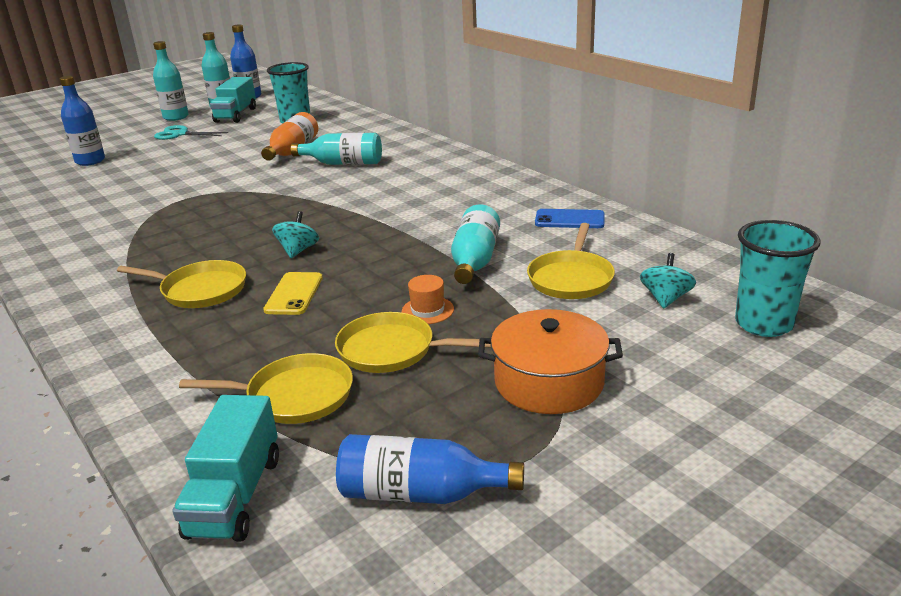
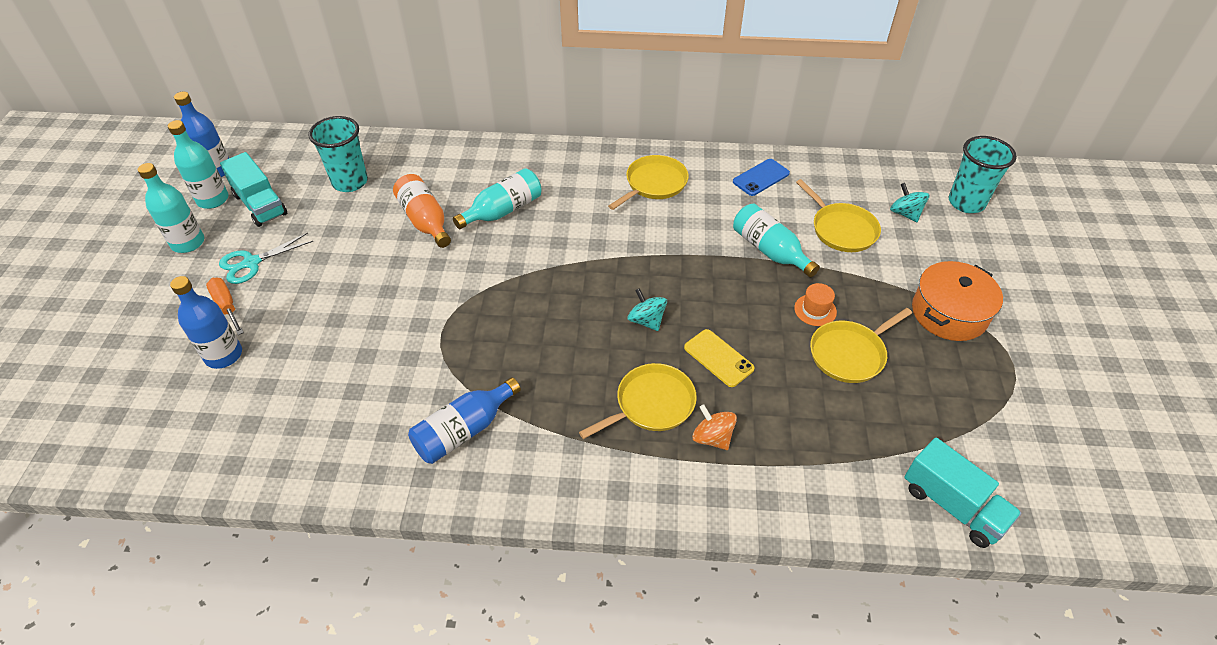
camera: 50 degrees left, 20 degrees up
yellow pan [179,353,353,424] -> yellow pan moved to [608,155,689,210]
blue bottle [336,434,524,504] -> blue bottle moved to [408,377,521,464]
none -> orange screwdriver [206,278,244,335]
none -> orange spinning top [692,405,737,450]

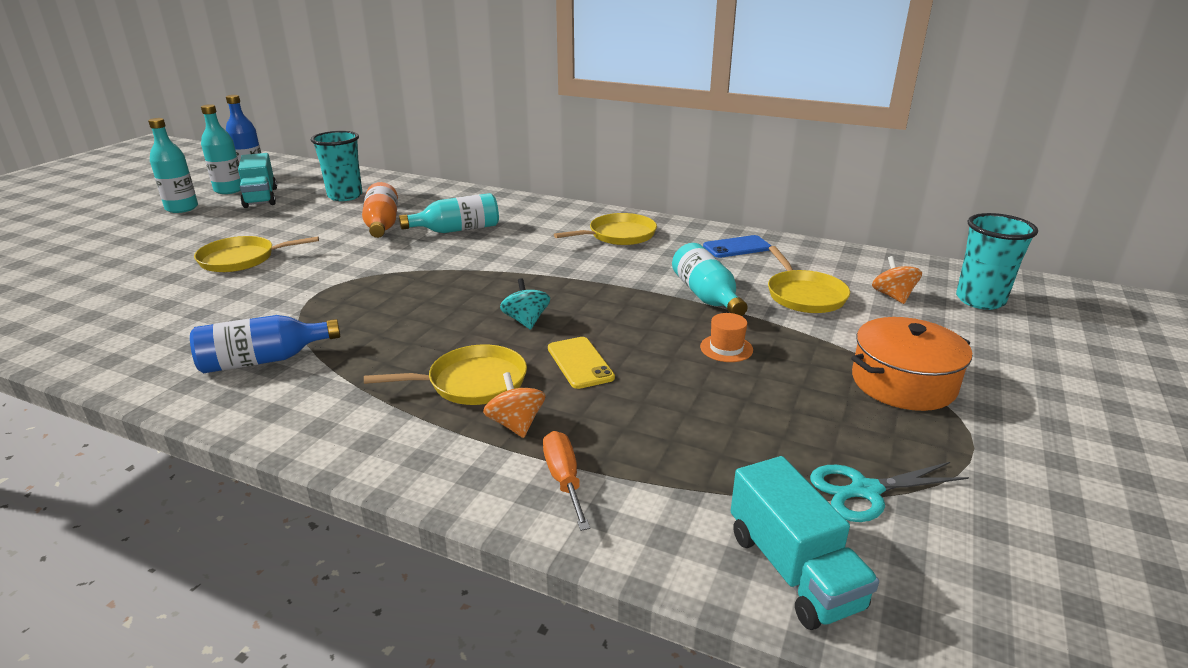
camera: 20 degrees right, 20 degrees down
blue bottle [170,276,242,369] -> none
orange screwdriver [206,278,244,335] -> orange screwdriver moved to [543,431,590,531]
turquoise scissors [219,233,313,284] -> turquoise scissors moved to [810,462,969,522]
yellow pan [810,308,912,383] -> yellow pan moved to [194,236,319,272]
turquoise spinning top [890,183,929,222] -> orange spinning top [872,256,922,304]

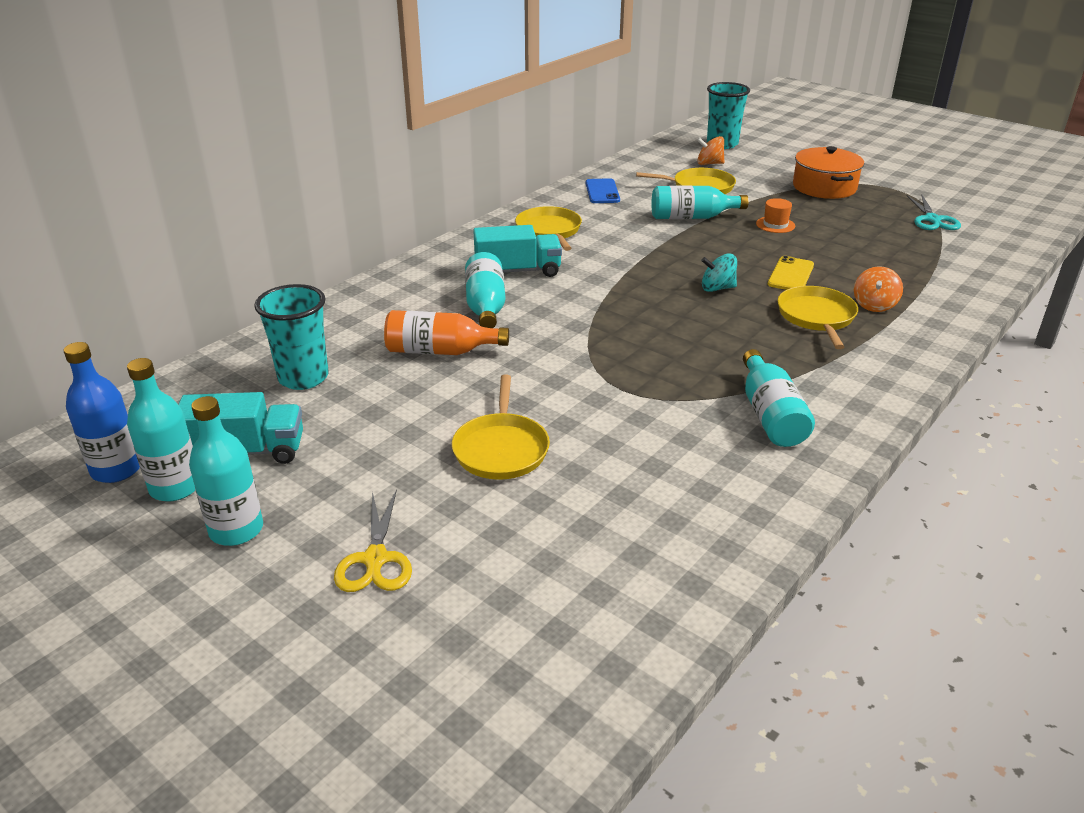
camera: 75 degrees left, 5 degrees up
blue bottle [190,315,341,373] -> turquoise bottle [743,349,815,447]
orange spinning top [483,372,545,438] -> orange spinning top turned 60 degrees counterclockwise [854,266,903,312]
orange screwdriver [543,431,590,531] -> none
yellow phone [548,337,615,389] -> yellow phone turned 60 degrees counterclockwise [767,256,814,290]
turquoise truck [731,456,879,630] -> turquoise truck moved to [473,225,562,277]
none -> yellow scissors [334,489,412,592]

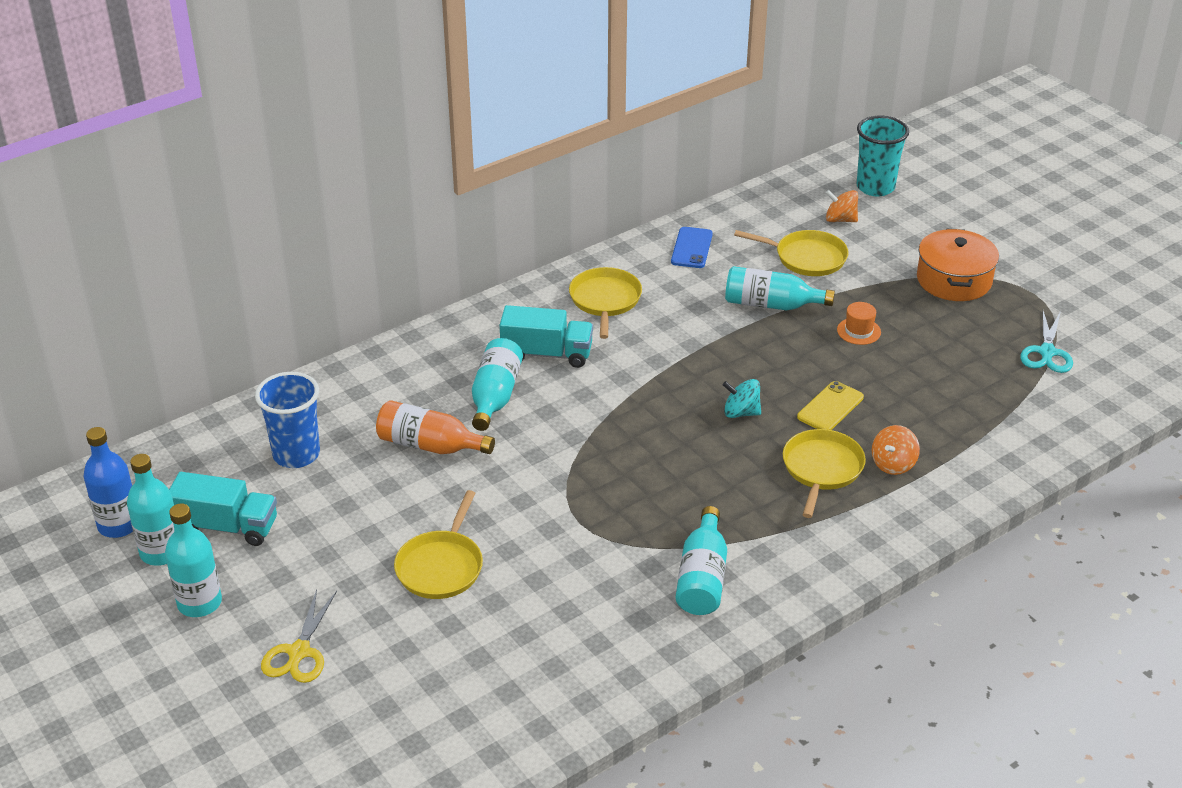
camera: 15 degrees right, 5 degrees up
turquoise cup [254,284,329,390] -> blue cup [255,372,320,468]

